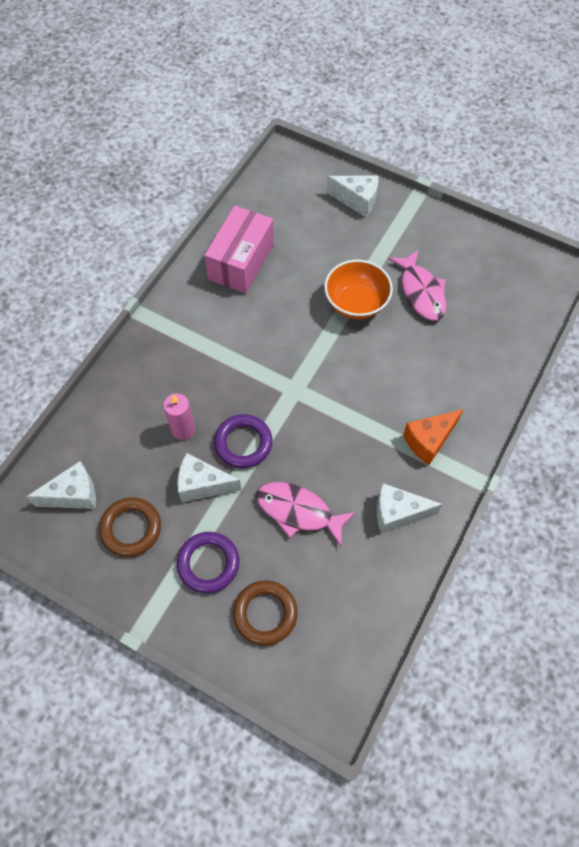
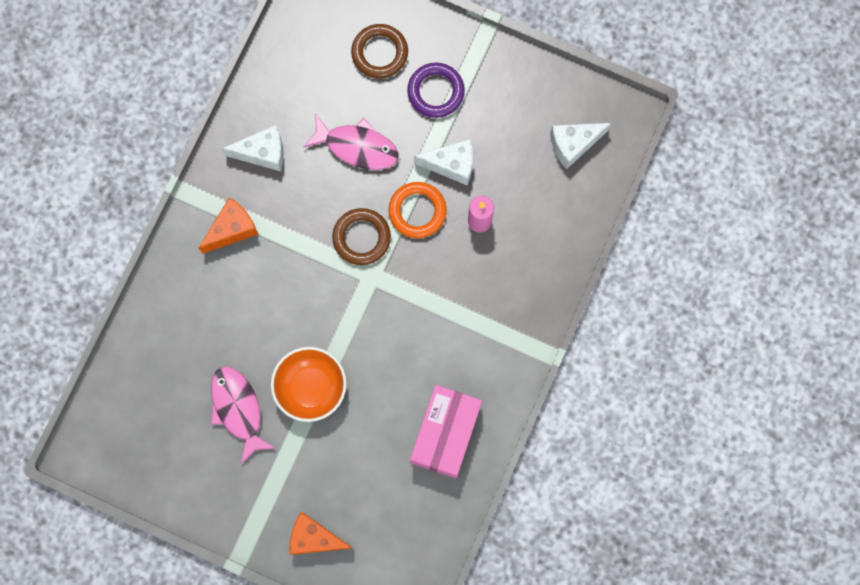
camera: 175 degrees right, 15 degrees up
brown ring [99,497,161,557] -> brown ring moved to [332,208,391,265]
purple ring [214,414,272,468] -> orange ring [388,182,447,238]
white cheese [327,176,379,217] -> orange cheese [289,512,352,555]

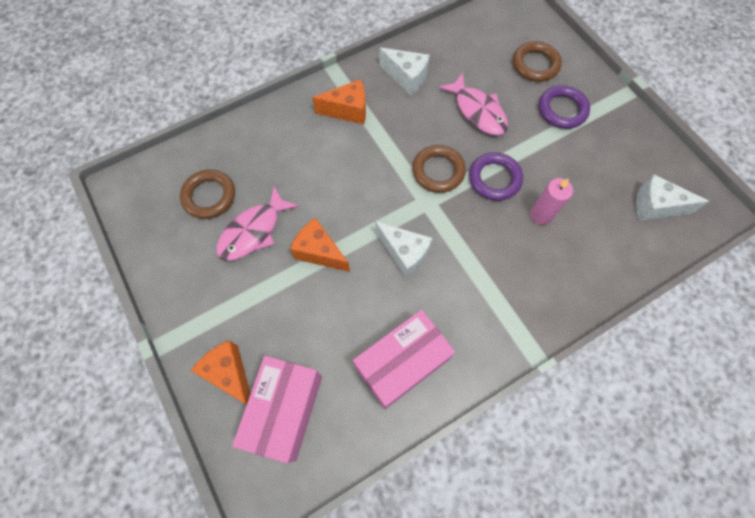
camera: 35 degrees right, 10 degrees down
pink fish [211,366,276,464] -> pink fish turned 150 degrees counterclockwise [216,186,299,261]
orange bowl [271,347,346,422] -> orange cheese [290,218,350,272]
orange ring [388,182,447,238] -> purple ring [469,152,523,201]
white cheese [414,139,473,186] -> white cheese moved to [375,221,432,278]
none -> brown ring [180,169,235,219]
none -> pink box [232,356,322,463]

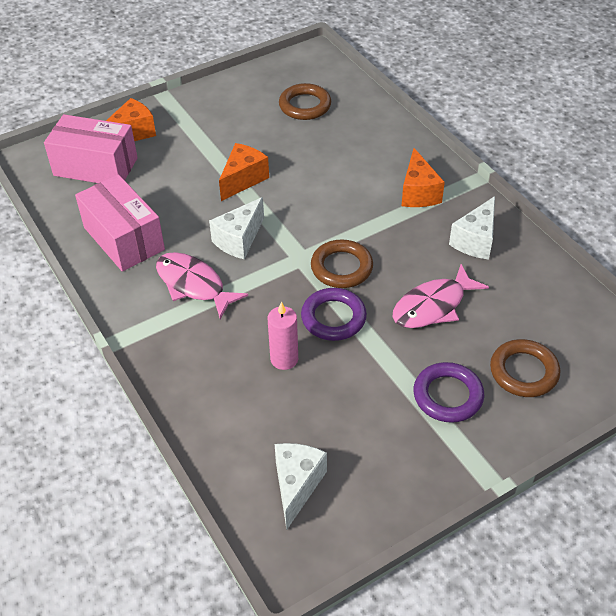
camera: 90 degrees right, 20 degrees down
pink fish [216,186,299,261] -> pink fish moved to [156,252,248,319]

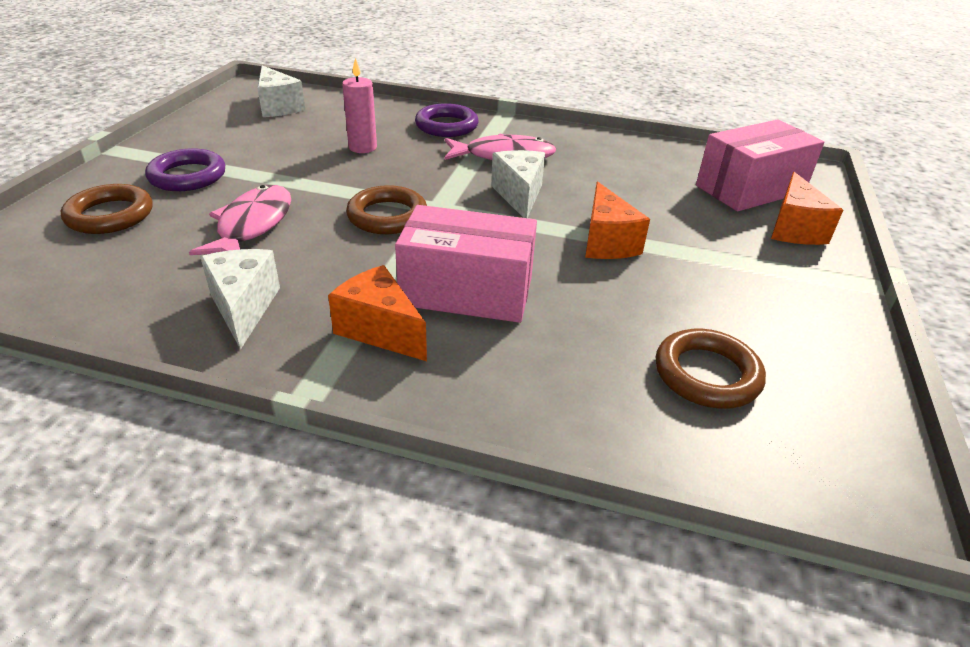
camera: 135 degrees right, 10 degrees down
pink box [75,174,165,271] -> pink box moved to [395,205,537,323]
purple ring [301,288,367,341] -> purple ring moved to [415,103,478,137]

